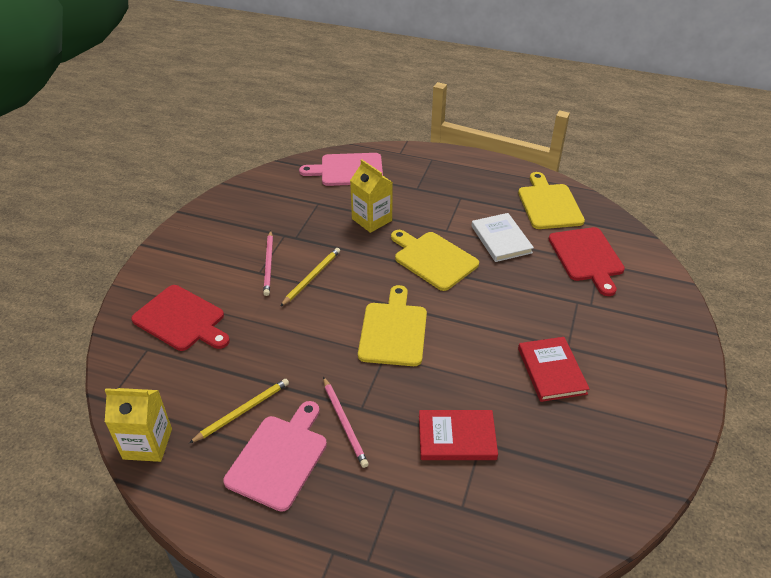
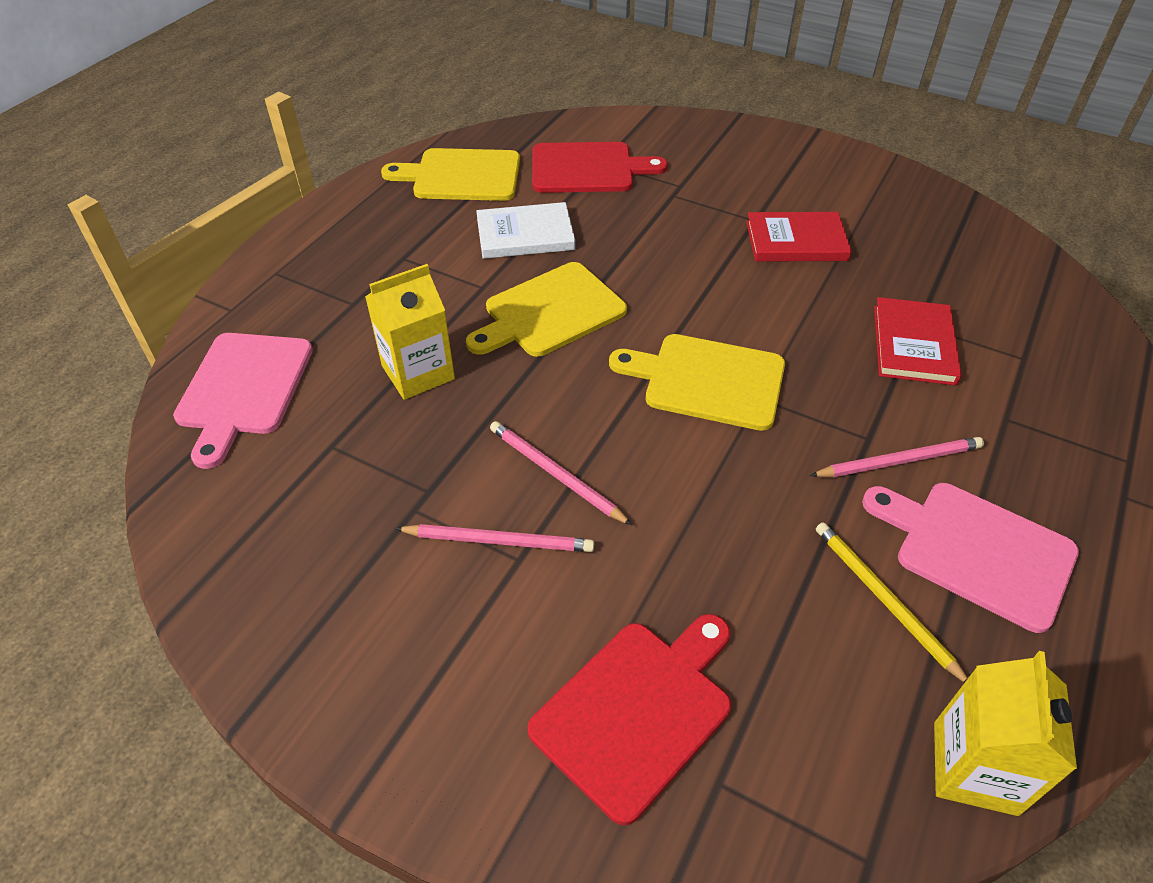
camera: 80 degrees left, 5 degrees up
yellow pencil [280,248,340,307] -> pink pencil [490,421,632,525]

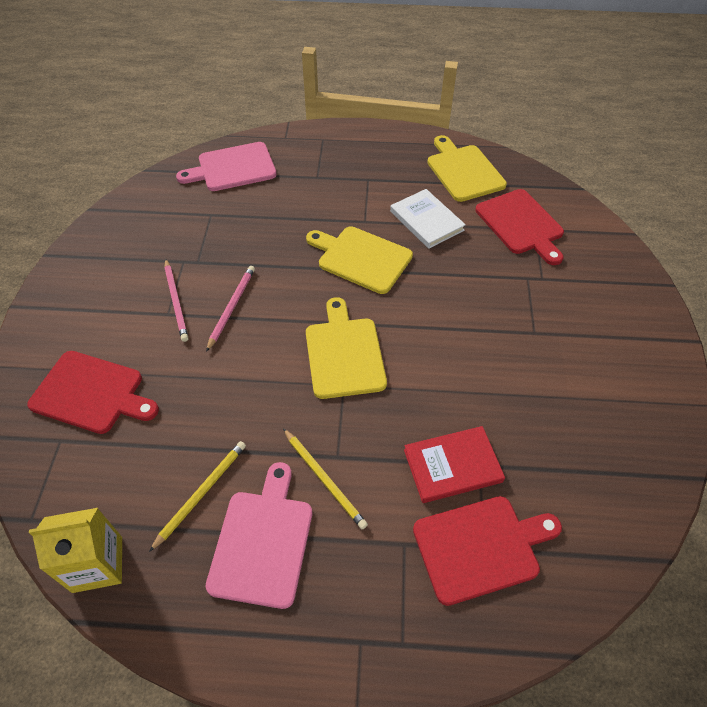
camera: 65 degrees right, 5 degrees up
yellow carton [365,264,455,400] -> none
red book [746,212,852,262] -> none
pink pencil [810,437,984,477] -> yellow pencil [283,428,368,529]
none -> red cutting board [413,496,562,606]

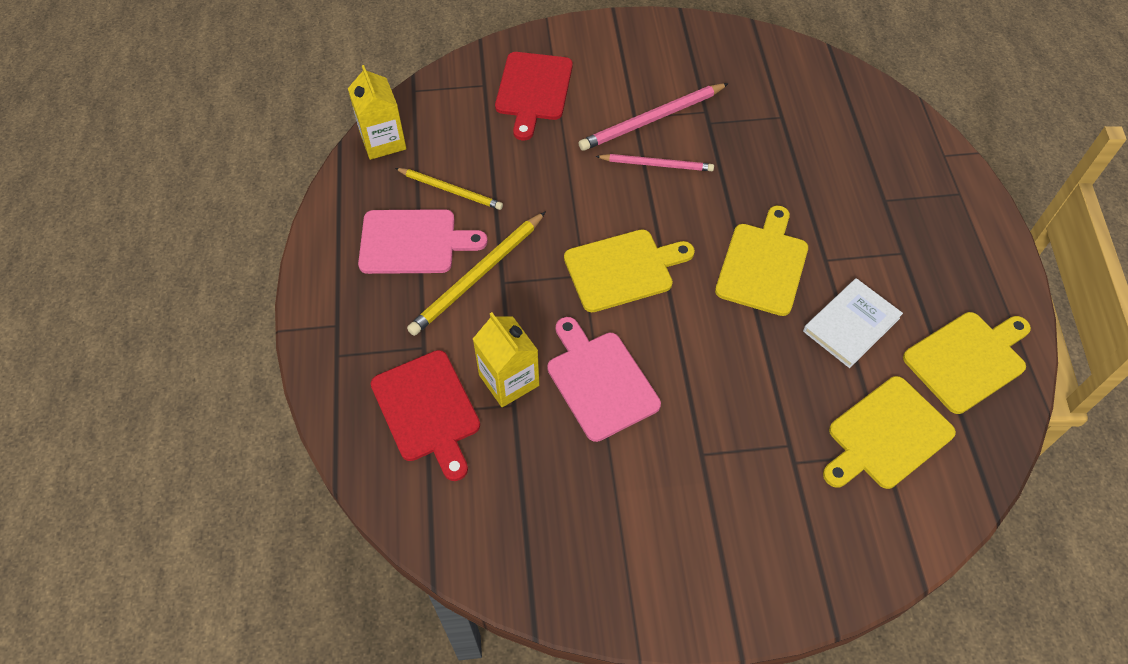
camera: 80 degrees right, 5 degrees up
pink pencil [164,259,188,342] -> pink pencil [579,83,729,151], size x1.51
pink cutting board [176,142,277,191] -> pink cutting board moved to [547,317,661,442]
yellow pencil [283,428,368,529] -> yellow pencil [407,212,545,336], size x1.51
red book [404,426,505,503] -> yellow carton [473,312,539,407]
red cutting board [475,189,564,265] -> yellow cutting board [823,376,956,489]

